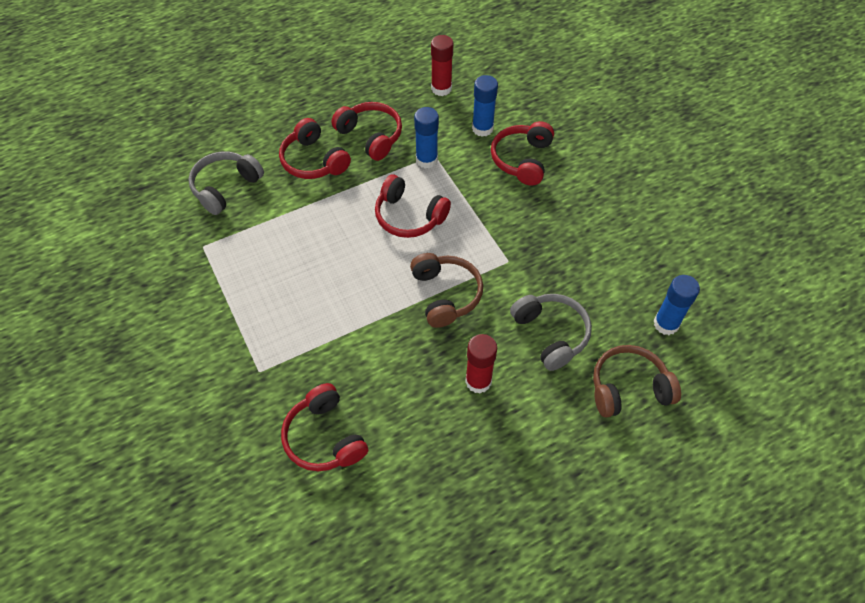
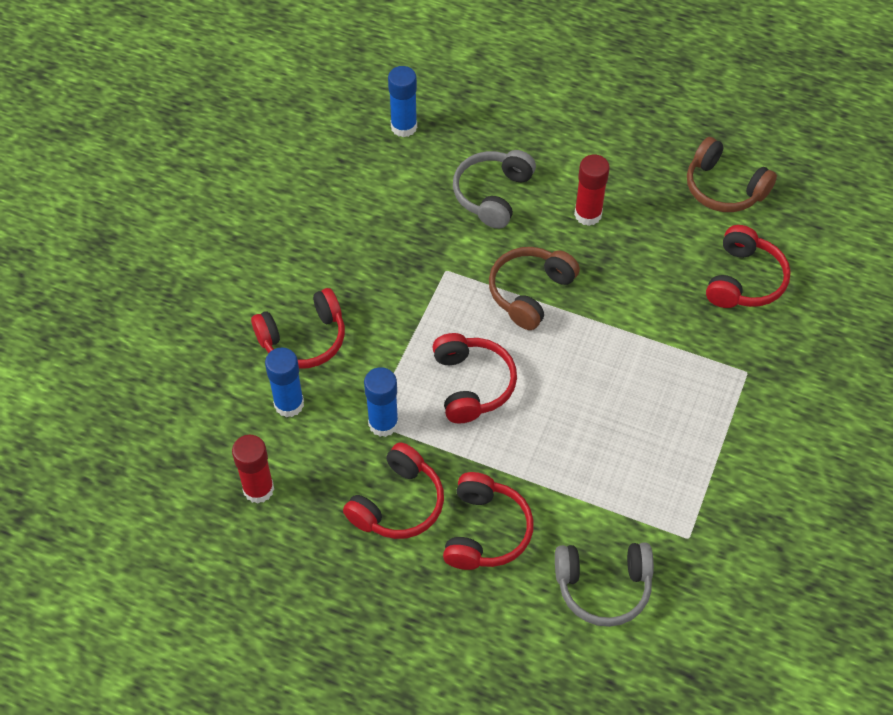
camera: 130 degrees left, 0 degrees up
red headphones [331,102,402,161] -> red headphones turned 150 degrees counterclockwise [343,442,444,539]
brown headphones [593,345,681,418] -> brown headphones moved to [687,137,777,212]

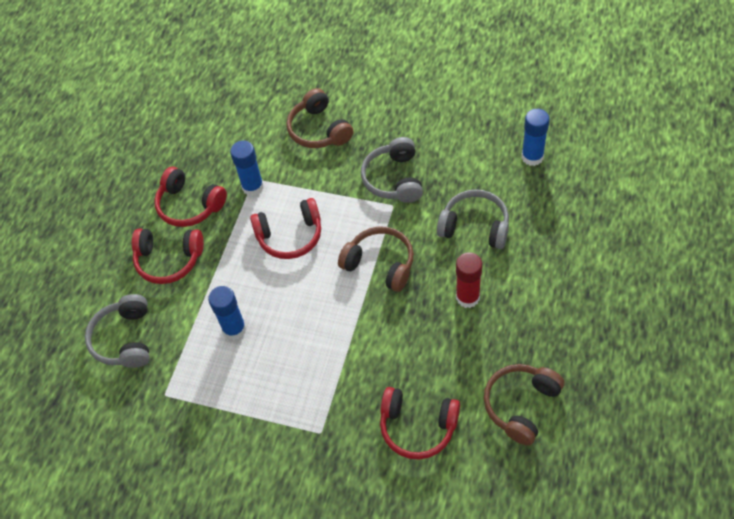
camera: 90 degrees right, 0 degrees up
red glue stick [232,435,274,503] -> none
red headphones [251,288,345,369] -> brown headphones [287,88,354,148]
blue glue stick [265,347,304,417] -> blue glue stick moved to [208,286,246,340]
none -> grey headphones [361,137,423,203]

